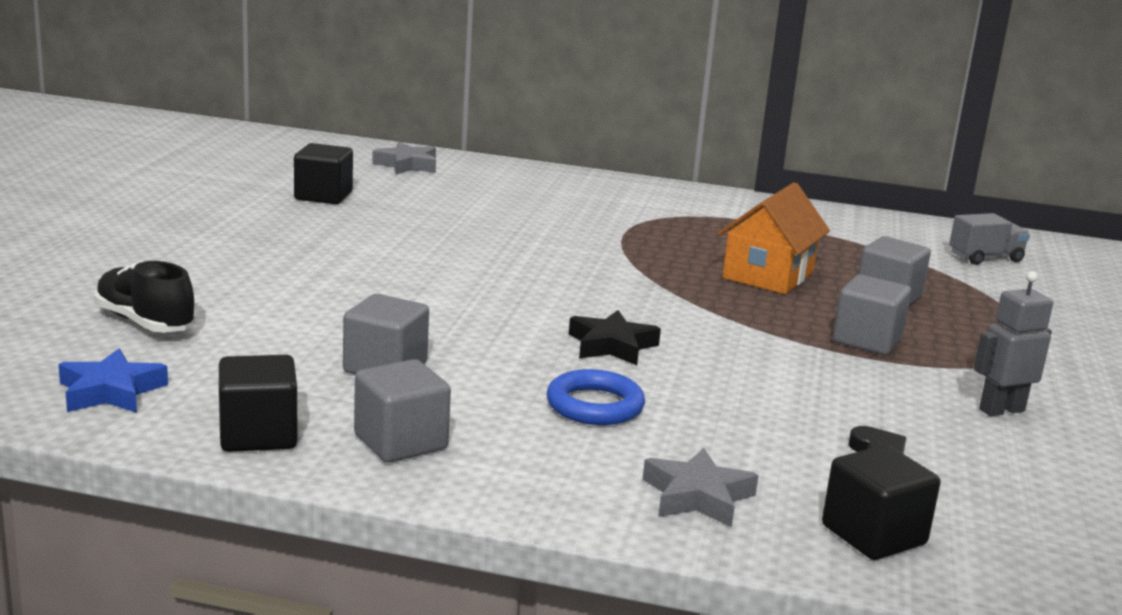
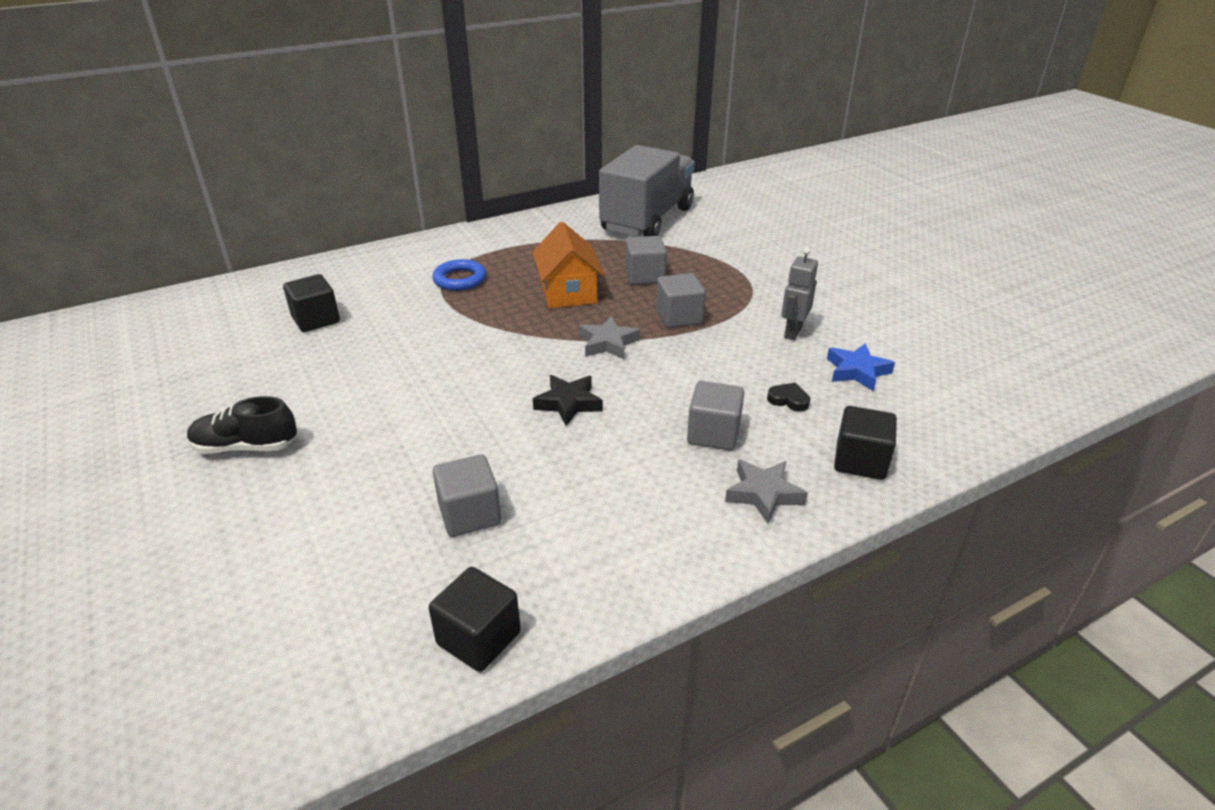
camera: 40 degrees left, 15 degrees up
blue star [58,349,168,413] -> blue star moved to [827,343,895,391]
black shoe [94,261,196,333] -> black shoe moved to [187,396,297,454]
black cube [294,143,353,204] -> black cube moved to [283,274,340,332]
grey cube [354,359,451,463] -> grey cube moved to [687,381,744,451]
grey star [372,142,436,174] -> grey star moved to [579,316,640,359]
blue ring [547,369,645,425] -> blue ring moved to [432,259,486,291]
grey truck [949,213,1030,265] -> grey truck [599,145,695,237], size x2.44

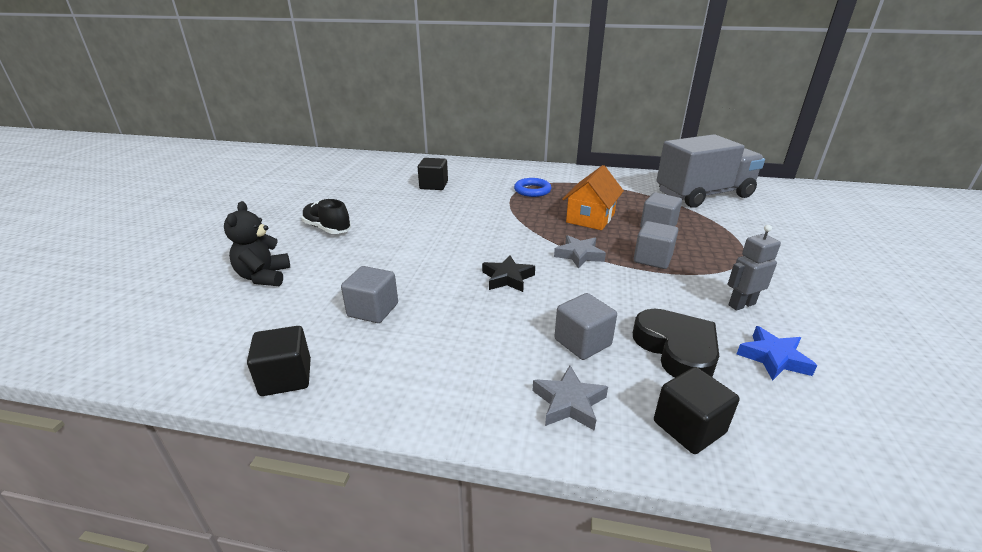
camera: 40 degrees right, 5 degrees down
black heart [767,383,810,412] -> black heart [633,309,719,378], size x2.29
none -> black teddy bear [224,201,290,286]

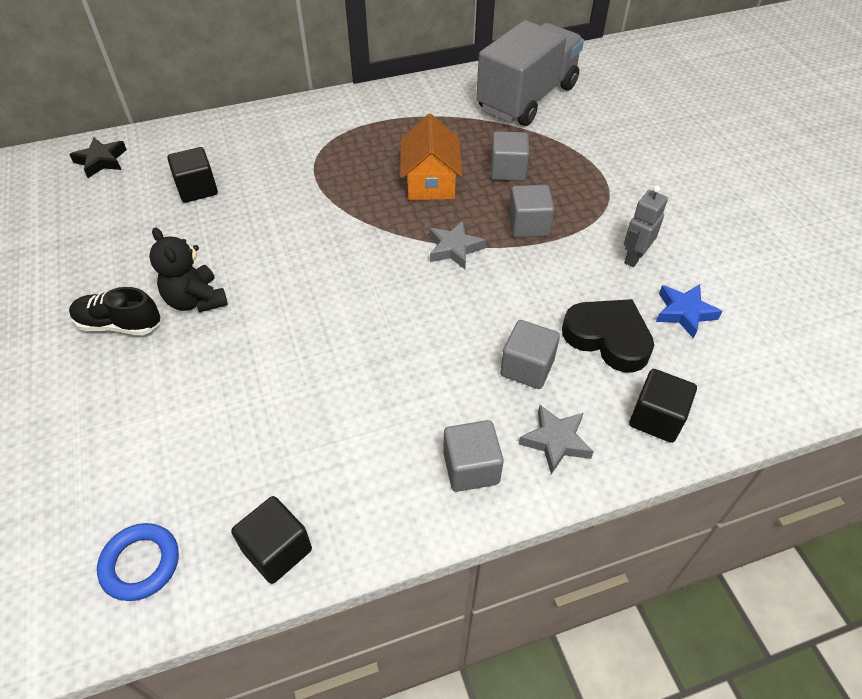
camera: 30 degrees left, 20 degrees up
black teddy bear [224,201,290,286] -> black teddy bear moved to [149,227,228,312]
grey cube [341,266,398,323] -> grey cube moved to [443,420,504,492]
black star [482,255,535,292] -> black star moved to [69,137,127,178]
blue ring [514,178,551,197] -> blue ring moved to [97,523,179,601]

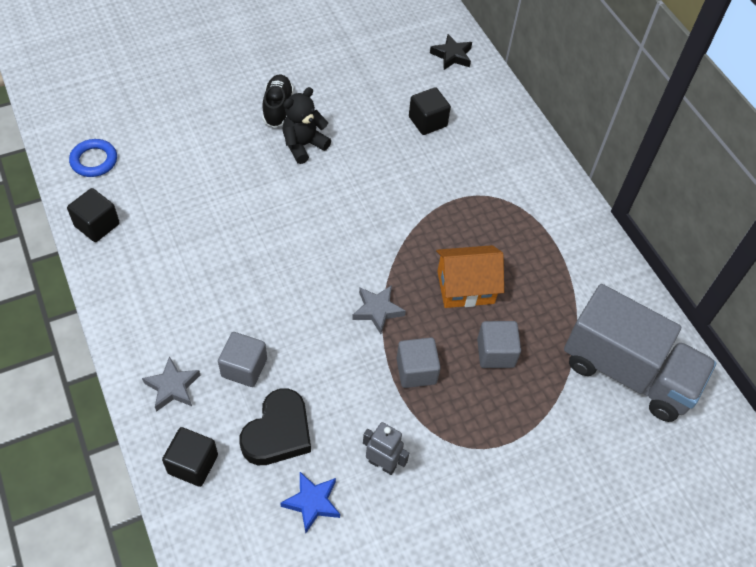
camera: 80 degrees right, 5 degrees up
grey cube [443,420,504,492] -> none

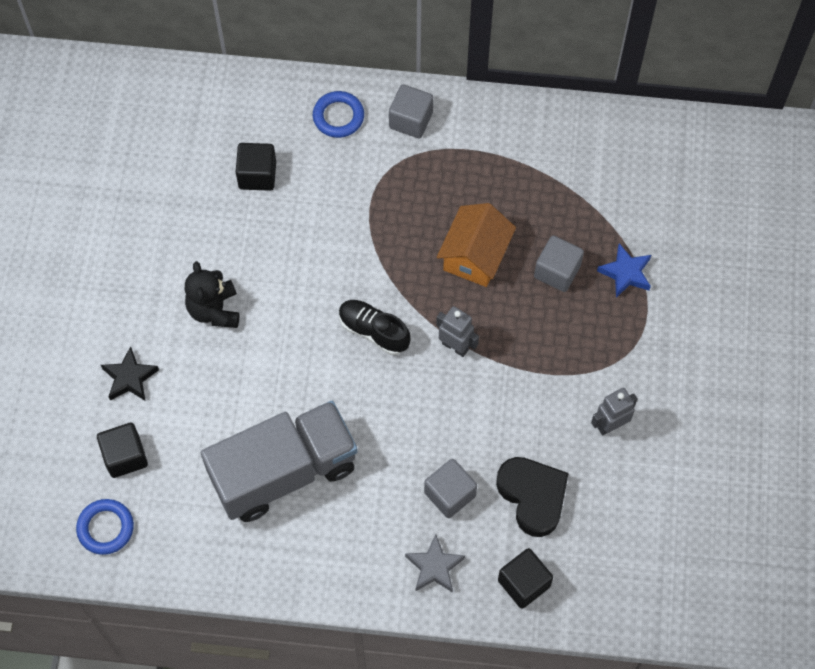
camera: 55 degrees left, 10 degrees up
black cube [67,188,120,242] -> black cube moved to [97,422,148,478]
black shoe [263,74,294,128] -> black shoe moved to [339,300,411,355]
blue star [280,472,340,533] -> blue star moved to [597,243,651,298]
grey star [352,285,406,334] -> grey robot [436,306,479,357]
grey cube [396,338,441,388] -> grey cube moved to [389,84,433,138]
black star [430,34,472,70] -> black star moved to [101,346,159,401]
grey truck [564,284,716,422] -> grey truck moved to [201,401,358,522]
none -> blue ring [313,91,364,138]

